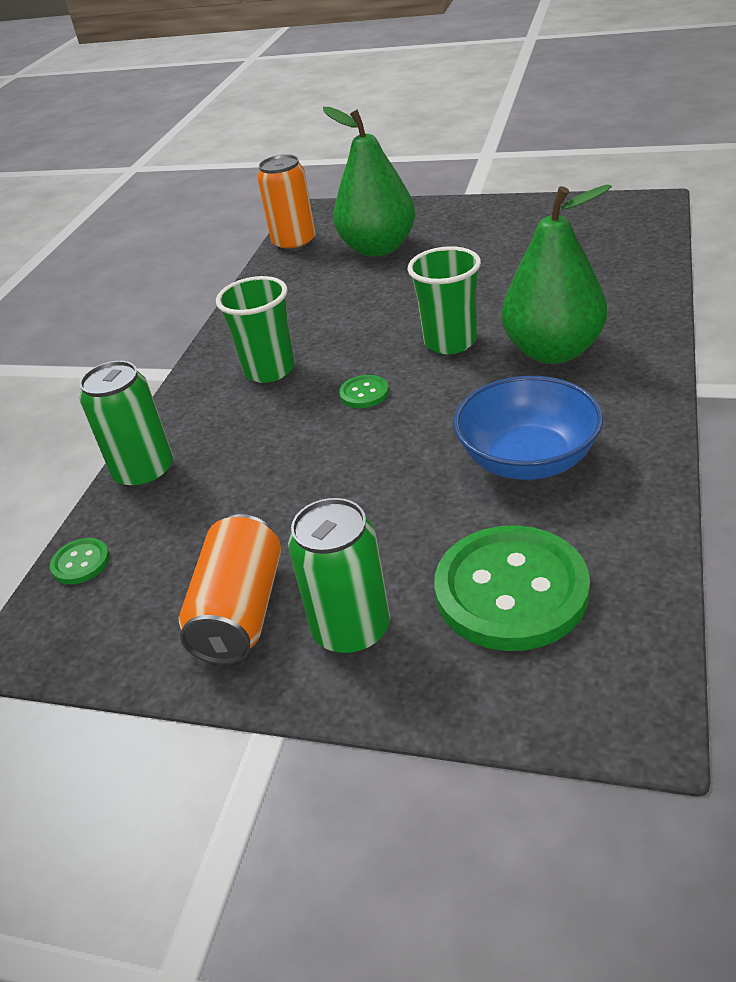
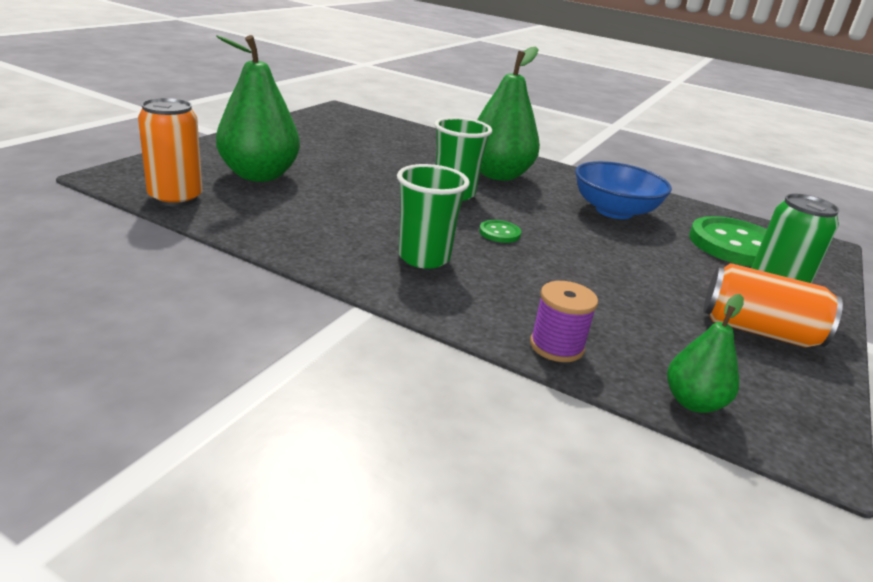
camera: 85 degrees left, 10 degrees down
green button [50,538,110,584] -> green pear [667,294,744,413]
green can [79,361,173,489] -> purple spool [530,281,598,362]

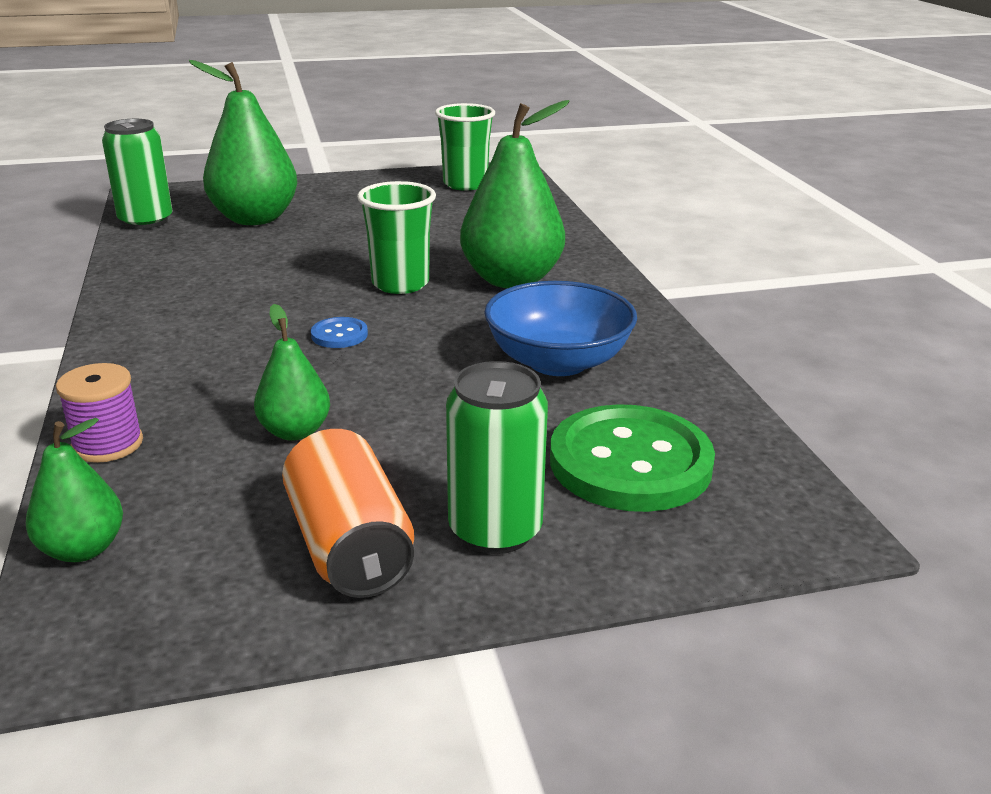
camera: 50 degrees right, 0 degrees up
orange can [138,98,203,207] -> green can [102,119,172,229]
green cup [397,164,470,269] -> green cup moved to [435,103,495,191]
green button [479,220,521,243] -> blue button [311,317,368,348]
none -> green pear [254,304,330,441]

